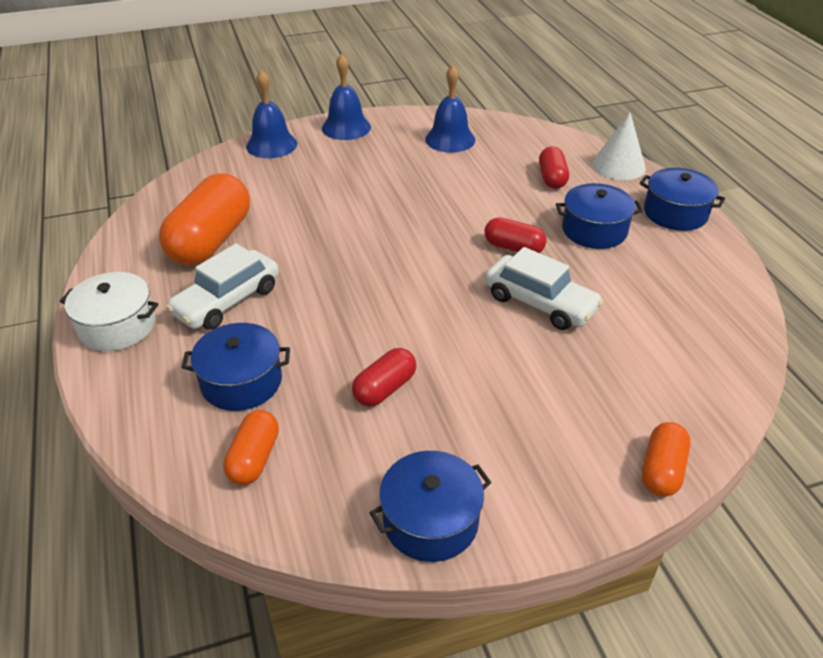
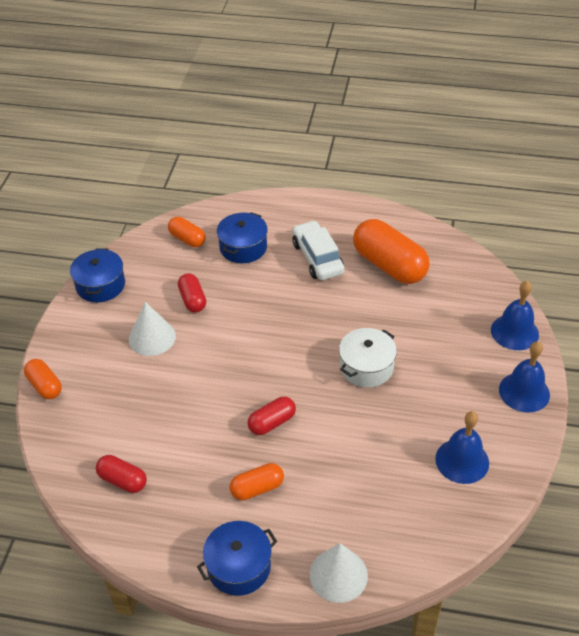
camera: 120 degrees right, 5 degrees up
white pot [60,272,158,351] -> white pot moved to [339,328,397,388]
white car [485,247,604,330] -> none
red capsule [539,146,569,189] -> red capsule moved to [96,455,147,493]
blue pot [556,183,643,249] -> orange capsule [230,463,284,500]
none -> white cone [129,302,176,356]

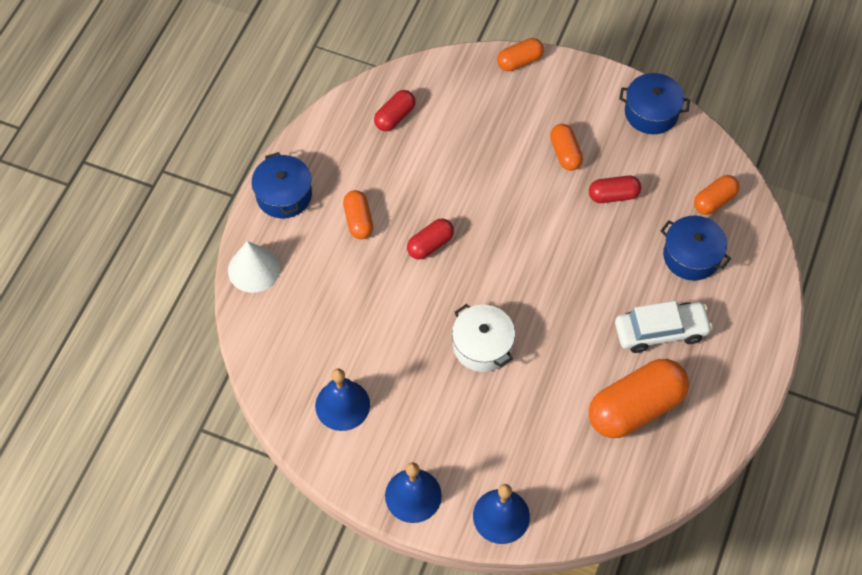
camera: 100 degrees right, 15 degrees up
white cone [129,302,176,356] -> orange capsule [550,124,583,171]
red capsule [248,397,296,435] -> red capsule turned 75 degrees clockwise [407,218,454,260]

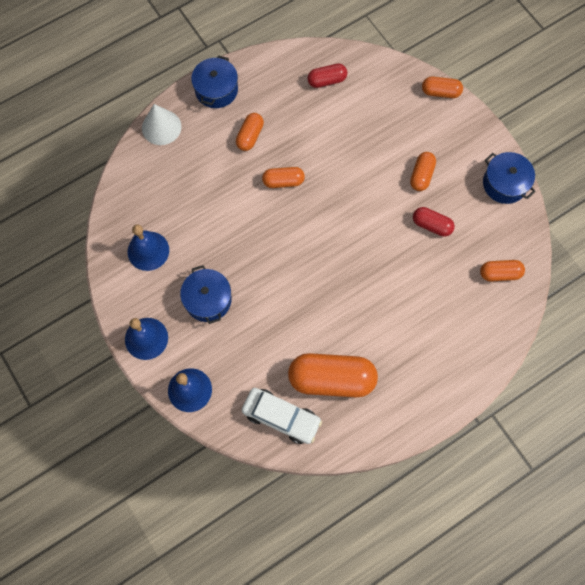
camera: 35 degrees right, 10 degrees up
red capsule [407,218,454,260] -> orange capsule [262,167,305,188]
white pot [452,304,515,372] -> none
white car [615,301,713,353] -> white car moved to [242,388,322,444]
blue pot [660,216,731,281] -> blue pot moved to [180,265,232,324]

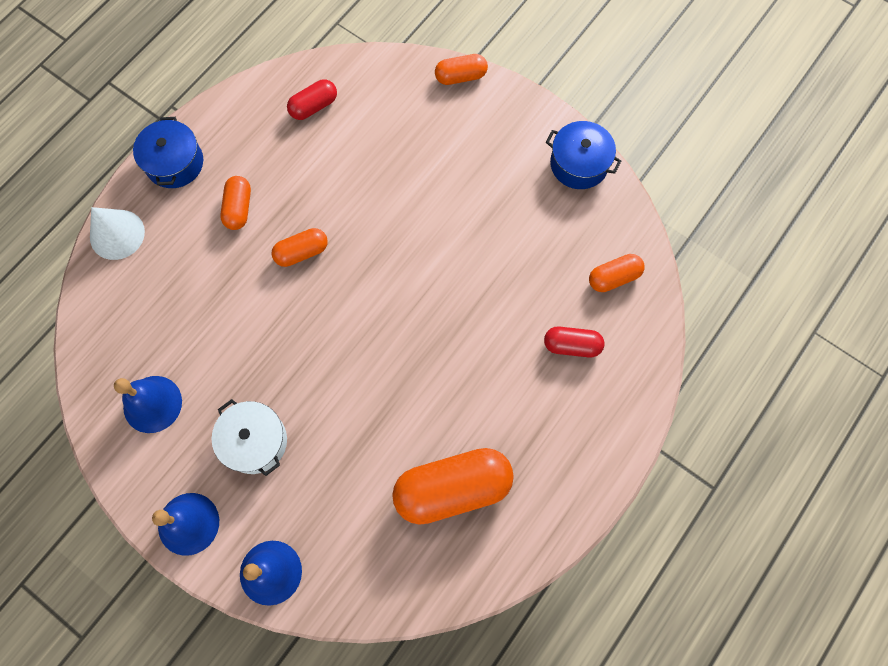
camera: 20 degrees left, 0 degrees up
blue pot [180,265,232,324] -> white pot [212,399,287,476]
white car [242,388,322,444] -> none
orange capsule [410,152,436,191] -> none
red capsule [413,207,455,237] -> red capsule moved to [544,326,604,357]

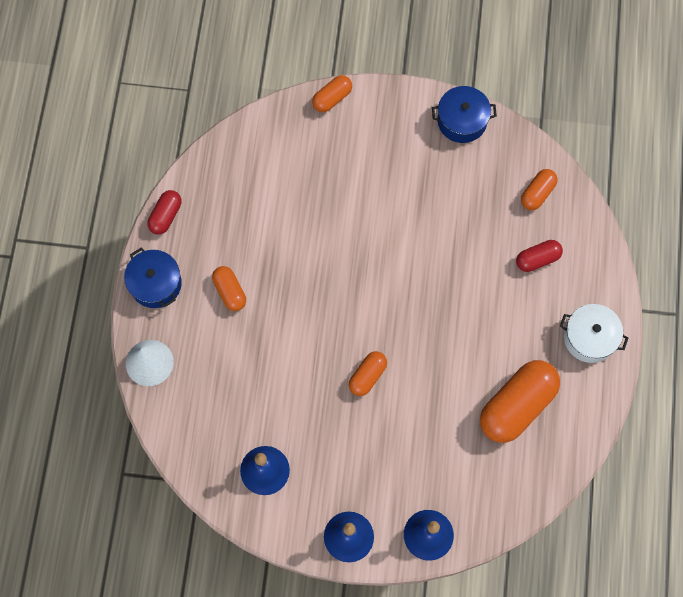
camera: 30 degrees left, 0 degrees up
white pot [212,399,287,476] -> white pot moved to [560,304,628,363]
orange capsule [272,228,328,267] -> orange capsule moved to [349,351,387,396]
red capsule [287,79,337,120] -> red capsule moved to [147,190,181,235]

